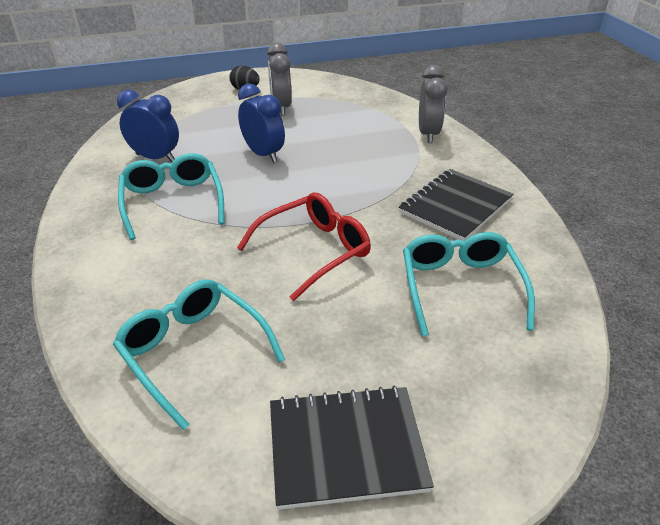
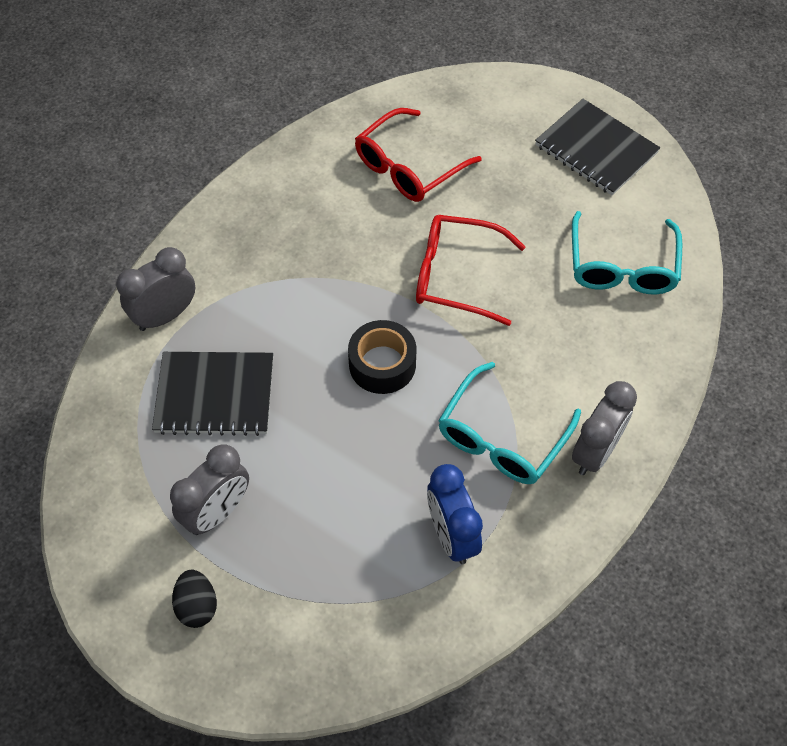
camera: 130 degrees left, 20 degrees up
blue clock [238,84,285,163] -> none
black notebook [399,169,513,241] -> black notebook moved to [152,352,273,436]
turquoise glasses [403,232,535,337] -> red glasses [355,108,482,202]
none -> black tape [348,320,416,394]
none -> grey clock [572,381,637,475]

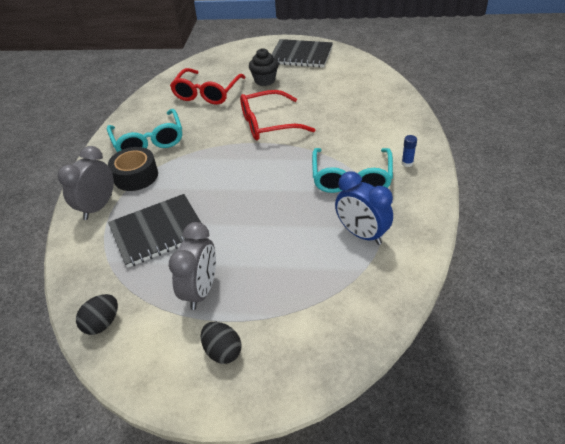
camera: 25 degrees left, 15 degrees down
black tape [348,320,416,394] -> black tape moved to [108,147,158,191]
turquoise glasses [572,211,682,294] -> turquoise glasses moved to [107,109,182,152]
grey clock [572,381,637,475] -> blue glue stick [402,135,417,167]
none -> black egg [76,294,118,335]
none -> black cupcake [249,48,279,86]

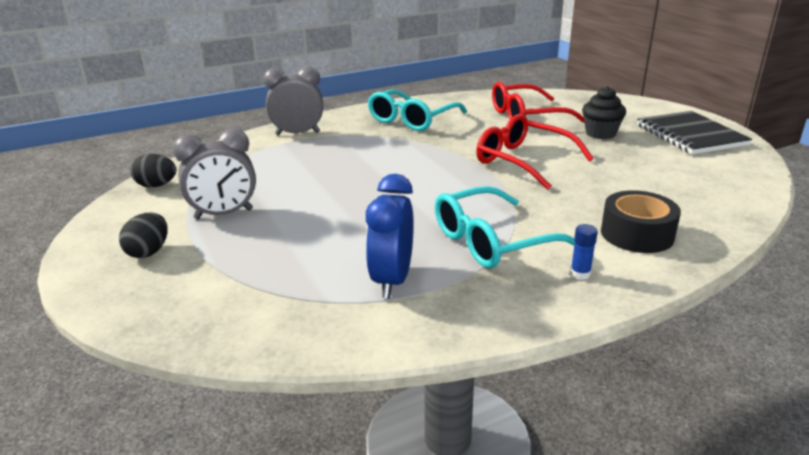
camera: 55 degrees right, 15 degrees down
black tape [108,147,158,191] -> black tape moved to [601,190,681,253]
black notebook [108,194,201,268] -> none

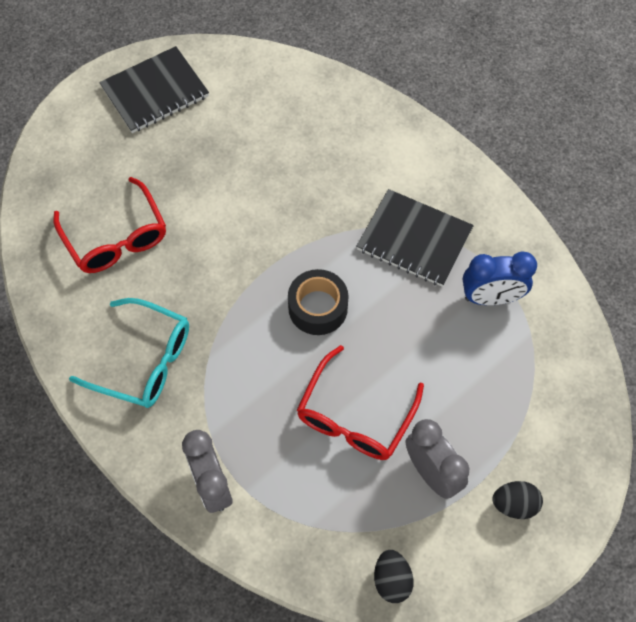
camera: 105 degrees left, 35 degrees up
turquoise glasses [435,186,575,268] -> black notebook [356,189,474,287]
red glasses [476,114,594,190] -> red glasses moved to [297,345,424,460]
blue glue stick [570,224,598,280] -> none
black cupcake [582,86,626,139] -> none
black tape [601,190,681,253] -> black tape moved to [288,269,349,335]

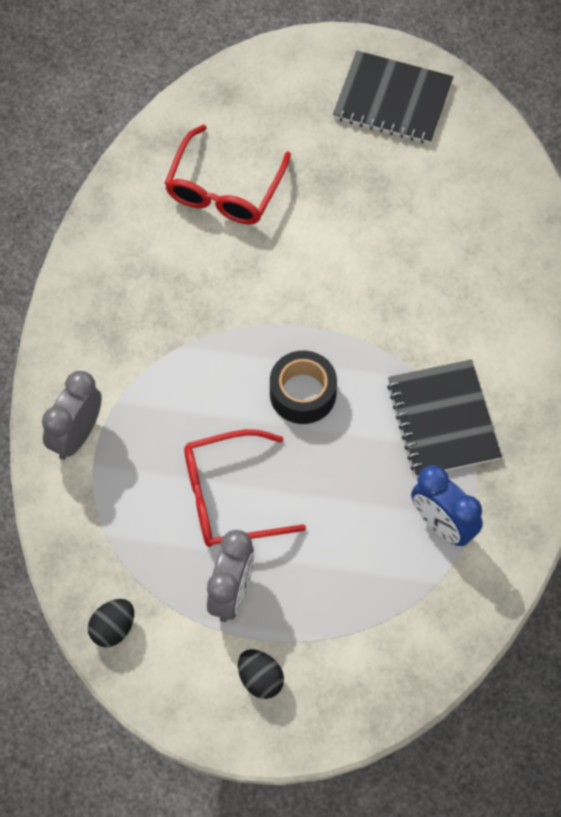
camera: 50 degrees right, 0 degrees up
turquoise glasses [69,298,189,408] -> none

